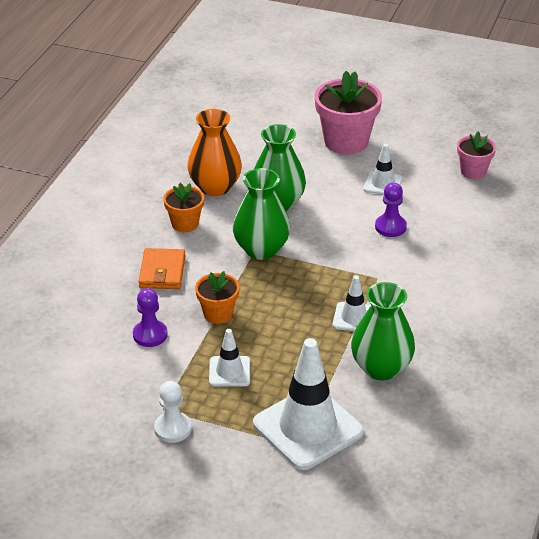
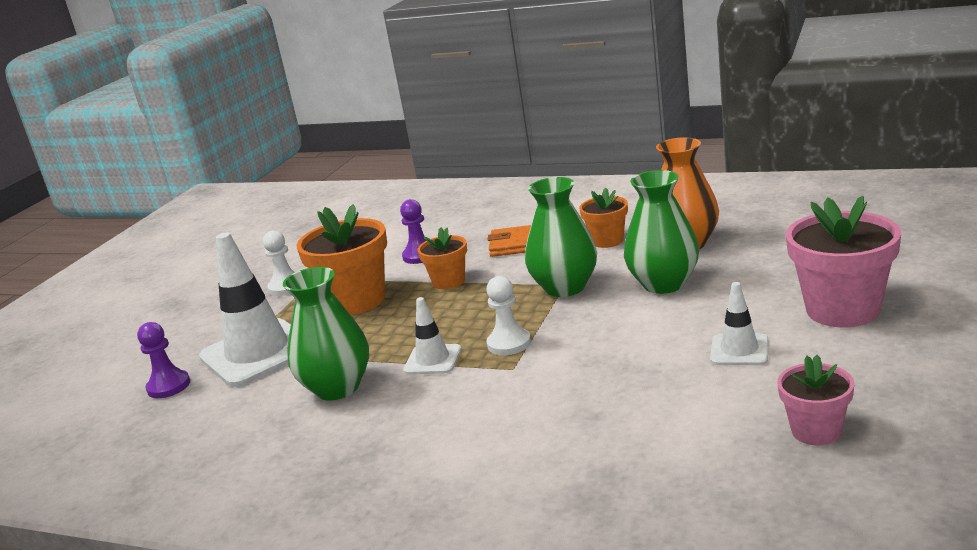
camera: 95 degrees right, 15 degrees down
white traffic cone [209,329,250,387] -> orange flower pot [297,204,387,315]
purple pawn [375,183,407,237] -> purple pawn moved to [137,322,190,398]
none -> white pawn [486,276,531,355]

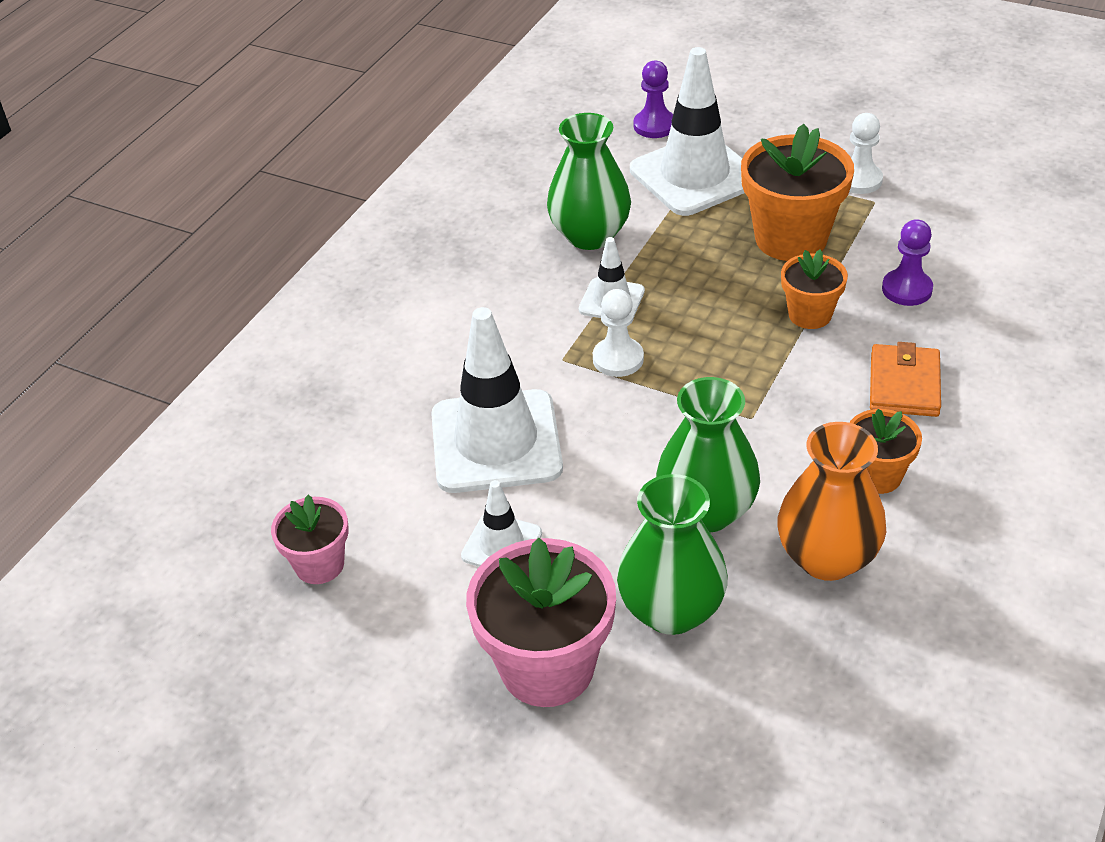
camera: 95 degrees right, 20 degrees up
green vase [525,177,597,297] -> green vase moved to [617,474,728,635]
none -> white traffic cone [431,307,563,493]

